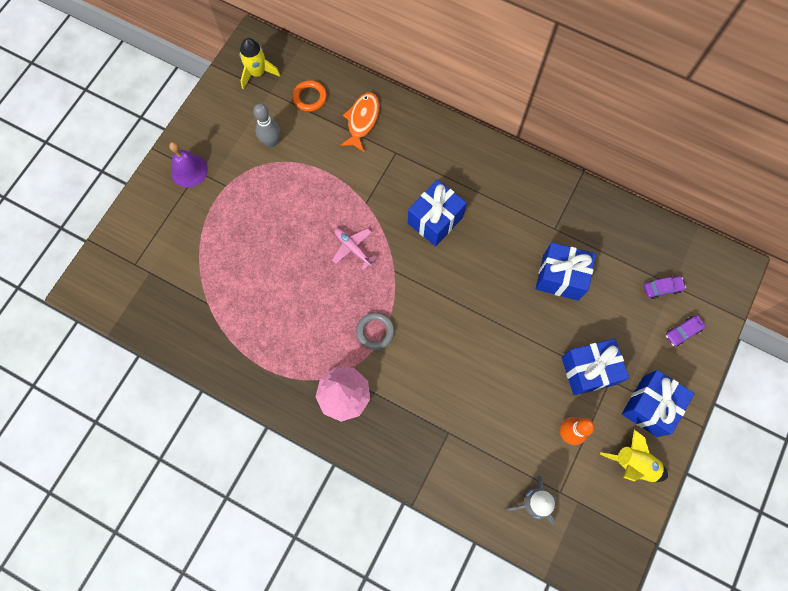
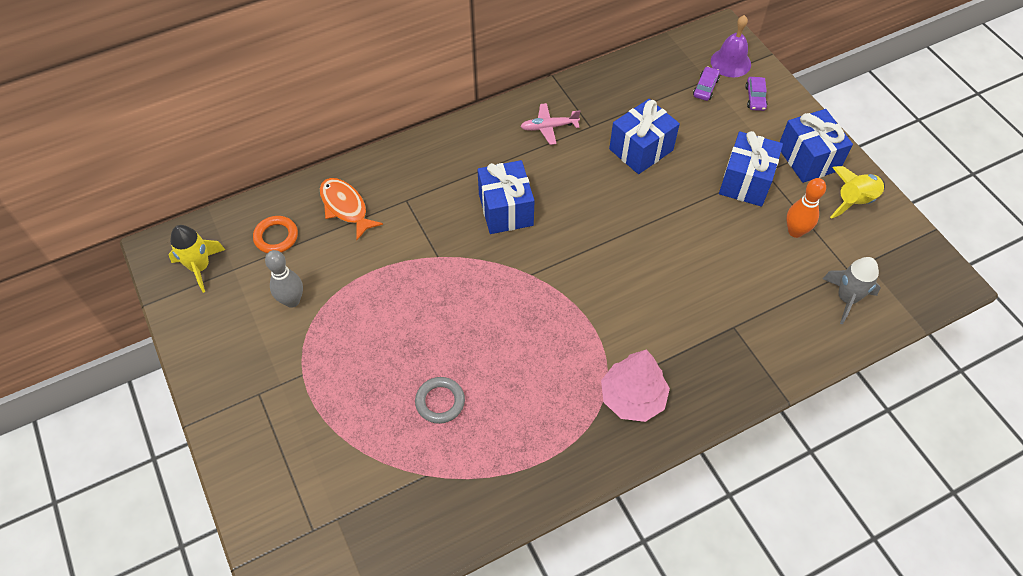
camera: 55 degrees left, 15 degrees down
purple bell [169,142,208,188] -> purple bell moved to [711,15,751,77]
pink plane [332,228,378,271] -> pink plane moved to [520,103,580,145]
grey ring [356,312,395,350] -> grey ring moved to [415,377,465,424]

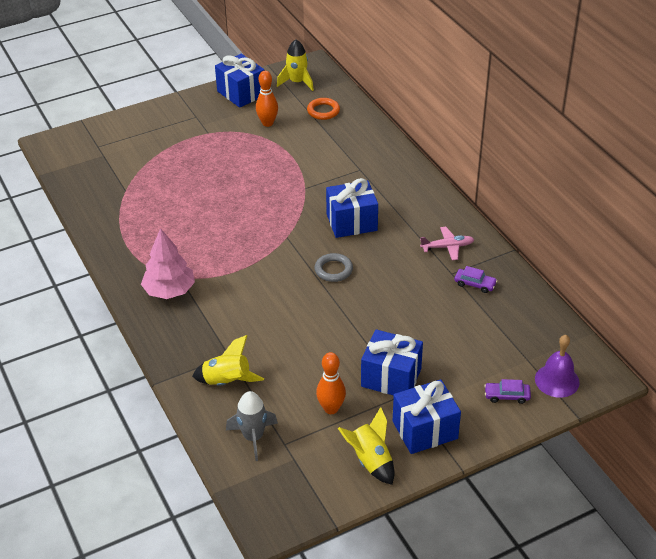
camera: 90 degrees right, 15 degrees down
grey bowling pin [265,250,303,308] -> orange bowling pin [256,71,278,127]
orange fish [320,178,383,240] -> none
grey ring [415,377,465,424] -> grey ring moved to [314,253,353,282]
pink plane [520,103,580,145] -> pink plane turned 90 degrees clockwise [420,227,475,260]
blue gift [609,99,680,174] -> blue gift moved to [215,54,264,108]
purple car [693,66,720,101] -> purple car moved to [454,266,497,293]
none -> yellow rocket [192,335,264,386]

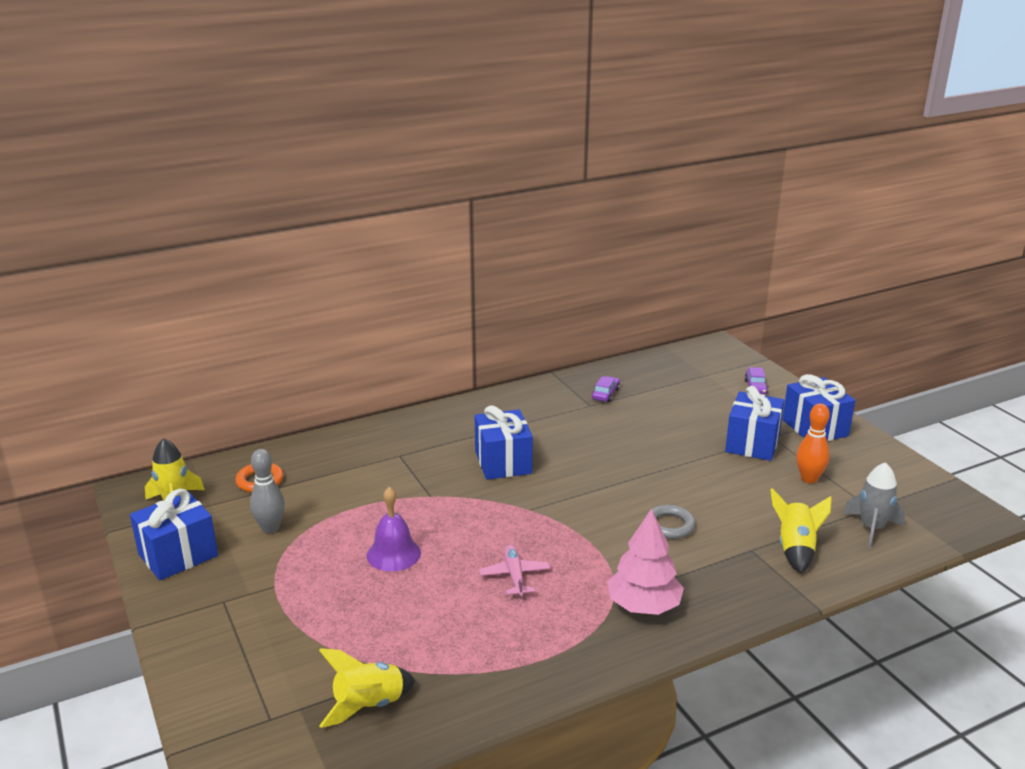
camera: 90 degrees left, 15 degrees down
orange bowling pin [256,71,278,127] -> grey bowling pin [250,449,285,533]
grey ring [314,253,353,282] -> grey ring moved to [646,505,696,539]
yellow rocket [338,407,395,485] -> yellow rocket moved to [319,648,416,728]
pink plane [420,227,475,260] -> pink plane moved to [479,544,550,597]
purple bell [535,335,580,398] -> purple bell moved to [367,487,421,571]

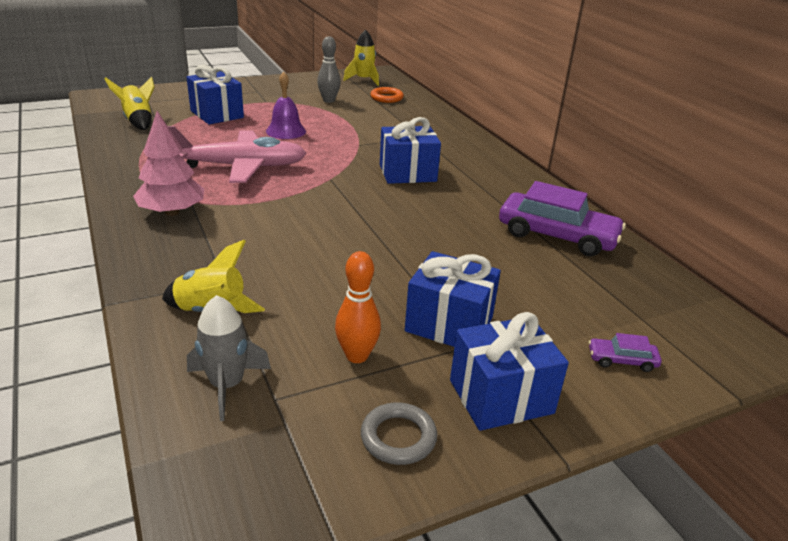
camera: 90 degrees right, 5 degrees up
blue gift [130,489,218,580] -> blue gift moved to [186,65,244,124]
pink plane [479,544,550,597] -> pink plane [168,126,307,183], size x2.11
purple car [592,376,620,402] -> purple car [499,181,626,256], size x2.27
grey ring [646,505,696,539] -> grey ring moved to [361,403,437,465]

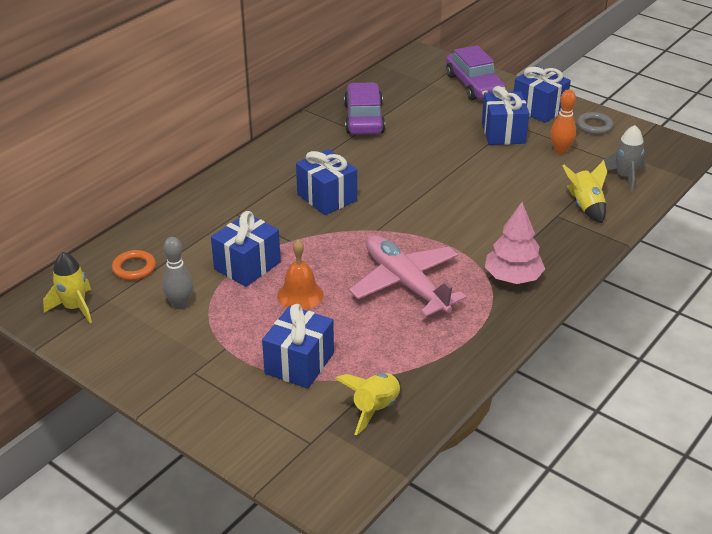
camera: 115 degrees left, 5 degrees up
purple bell [266,72,306,139] -> orange bell [277,240,324,310]
purple car [589,333,662,372] -> purple car [446,45,506,100], size x2.27
none -> blue gift [211,211,281,287]

